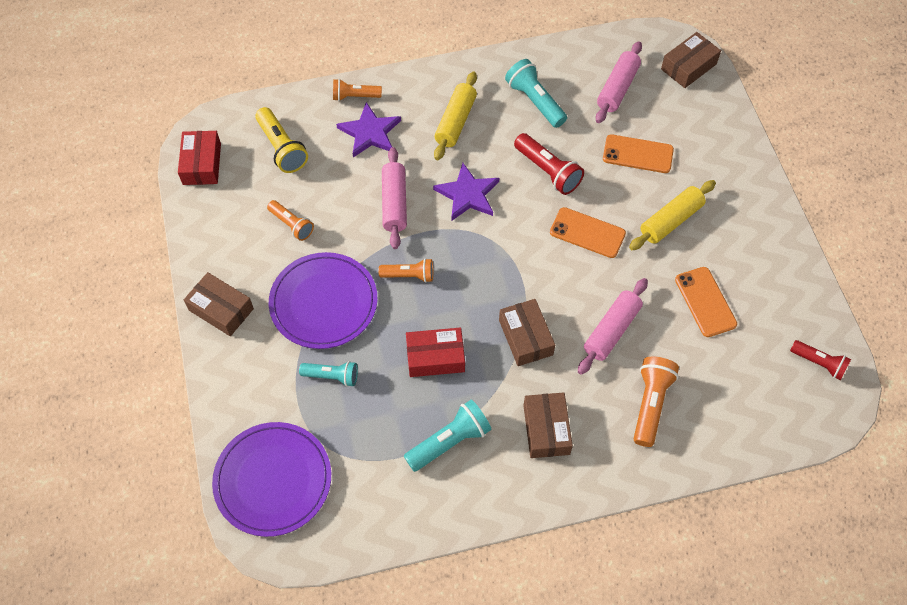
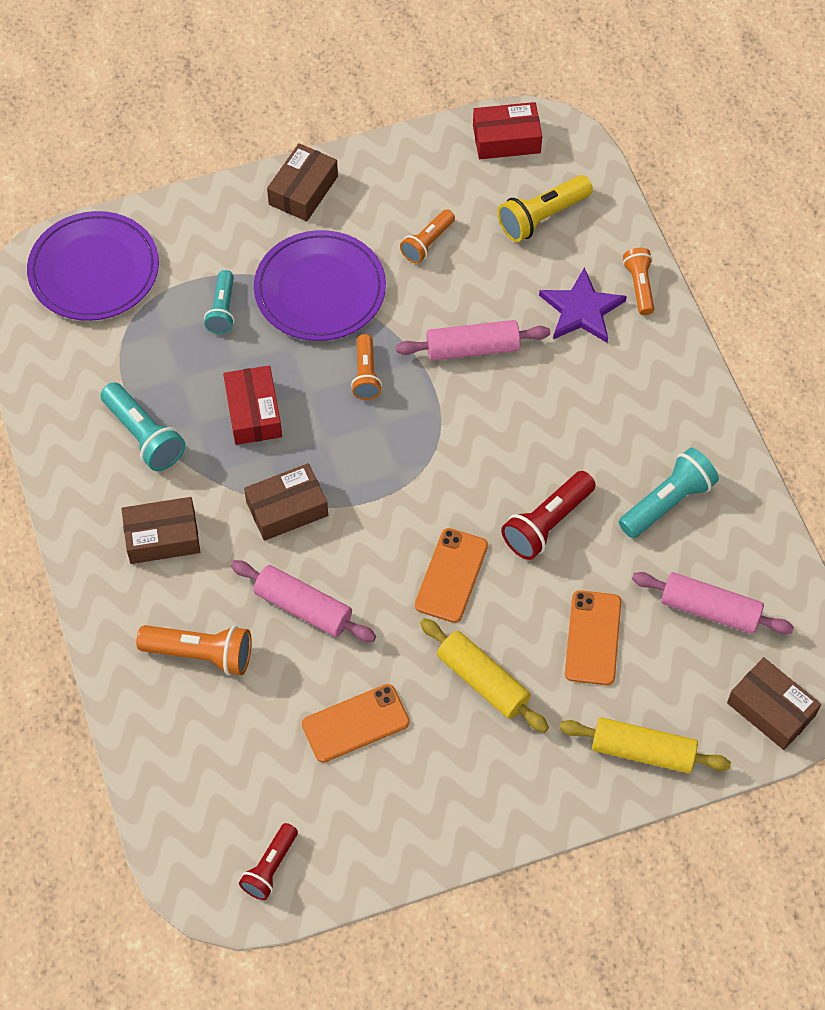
camera: 85 degrees right, 0 degrees up
purple star [433,163,499,221] -> none
yellow rolling pin [434,72,477,160] -> yellow rolling pin moved to [559,717,731,774]

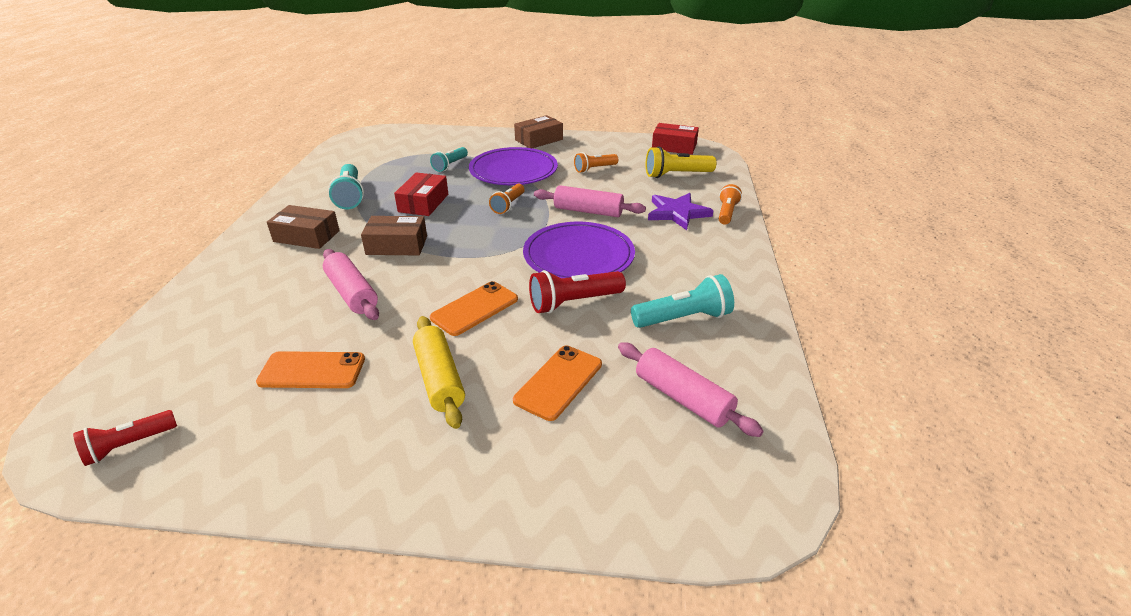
camera: 25 degrees right, 25 degrees down
purple plate [27,211,159,321] -> purple plate moved to [523,222,635,278]
orange flashlight [136,625,252,676] -> none
yellow rolling pin [559,717,731,774] -> none
brown box [727,657,821,750] -> none

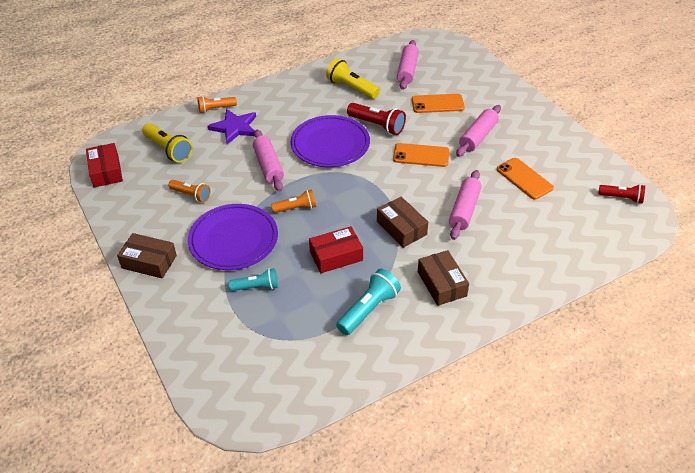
camera: 125 degrees left, 10 degrees up
yellow rolling pin [413,316,465,429] -> pink rolling pin [456,105,501,157]
turquoise flashlight [631,274,734,328] -> yellow flashlight [326,58,380,99]

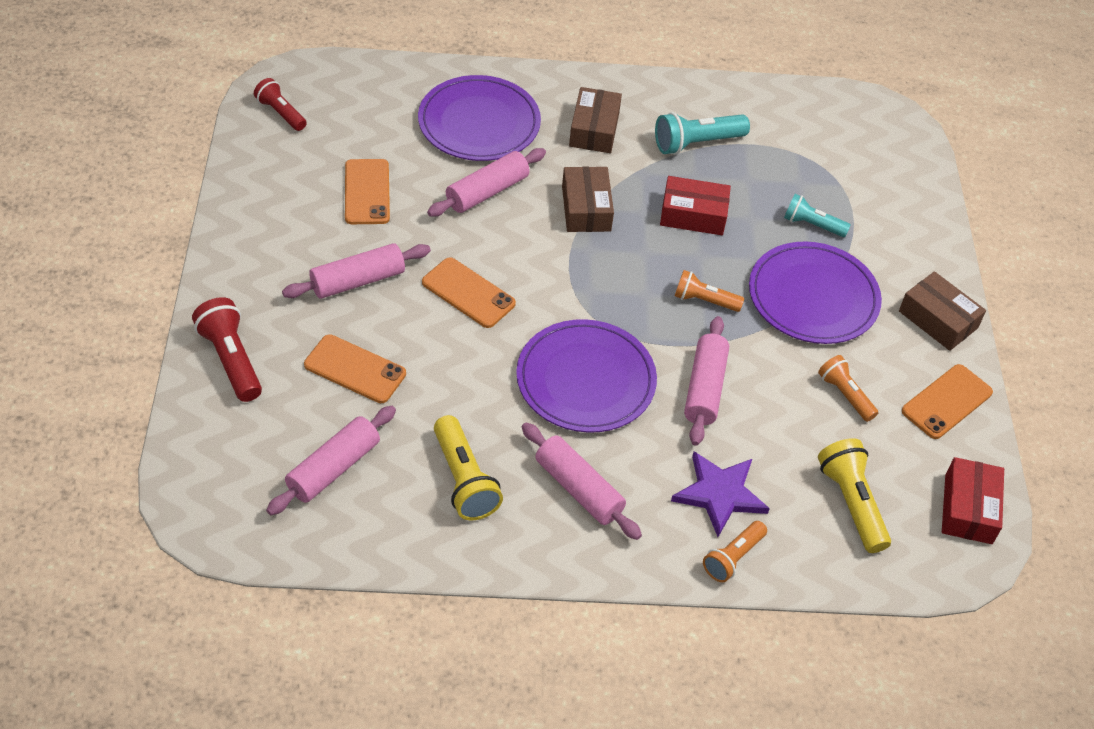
camera: 155 degrees left, 5 degrees up
orange flashlight [197,96,237,113] -> orange flashlight turned 120 degrees clockwise [703,521,767,582]
red flashlight [347,103,406,135] -> red flashlight moved to [192,297,262,402]
none -> purple plate [418,75,541,161]
none -> pink rolling pin [522,423,642,540]
none -> orange phone [902,364,993,439]

